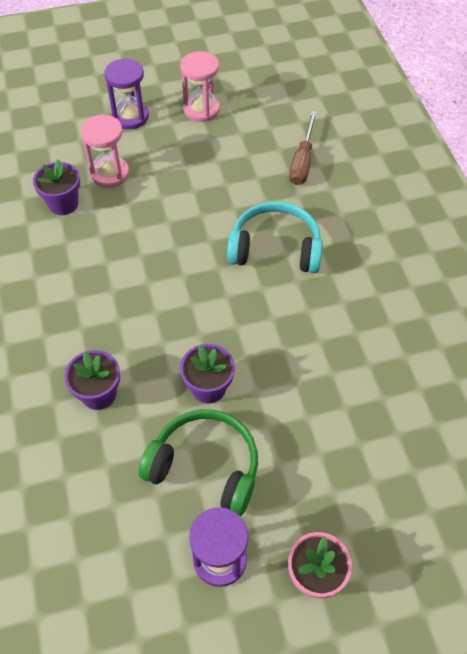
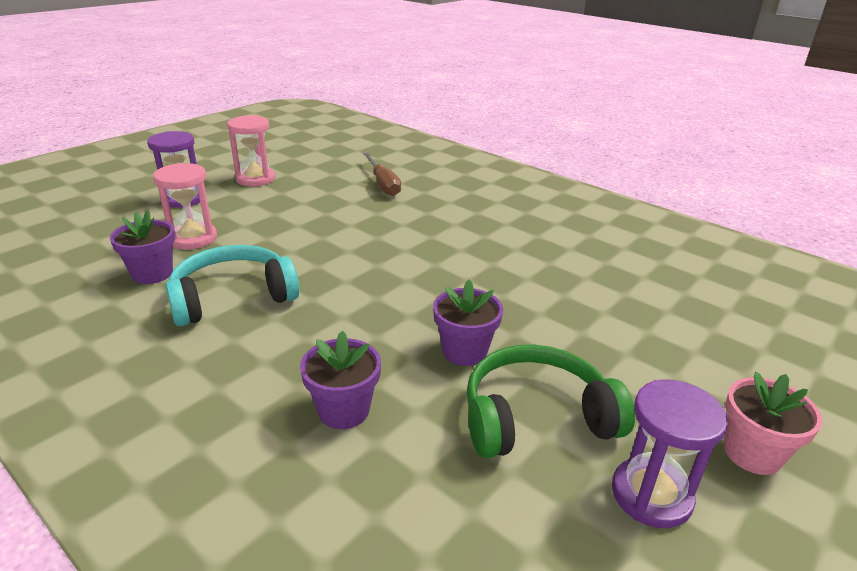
camera: 35 degrees left, 25 degrees down
turquoise headphones [227,202,323,273] -> turquoise headphones moved to [165,245,299,326]

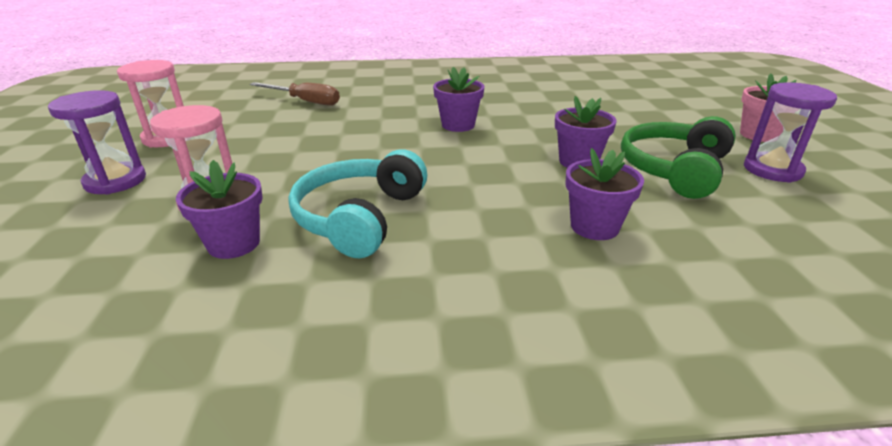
camera: 45 degrees left, 0 degrees up
none -> purple flower pot [433,67,485,132]

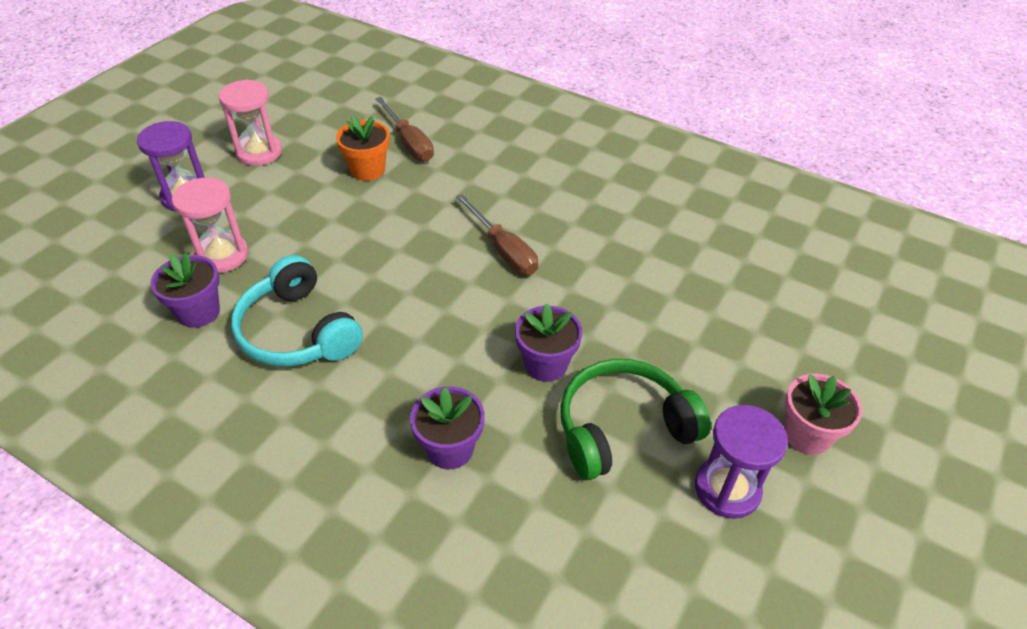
camera: 35 degrees right, 15 degrees up
turquoise headphones [288,150,427,258] -> turquoise headphones turned 90 degrees counterclockwise [231,255,363,366]
purple flower pot [433,67,485,132] -> brown screwdriver [456,194,538,275]
none -> orange flower pot [336,115,390,181]

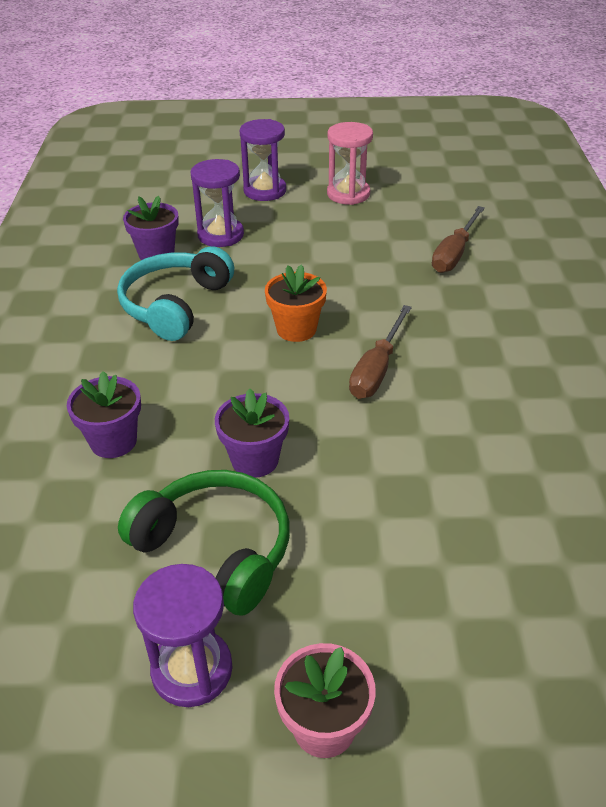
camera: 60 degrees right, 5 degrees down
pink hourglass [172,177,248,273] -> purple hourglass [190,159,244,247]
orange flower pot [336,115,390,181] -> orange flower pot moved to [265,264,327,342]

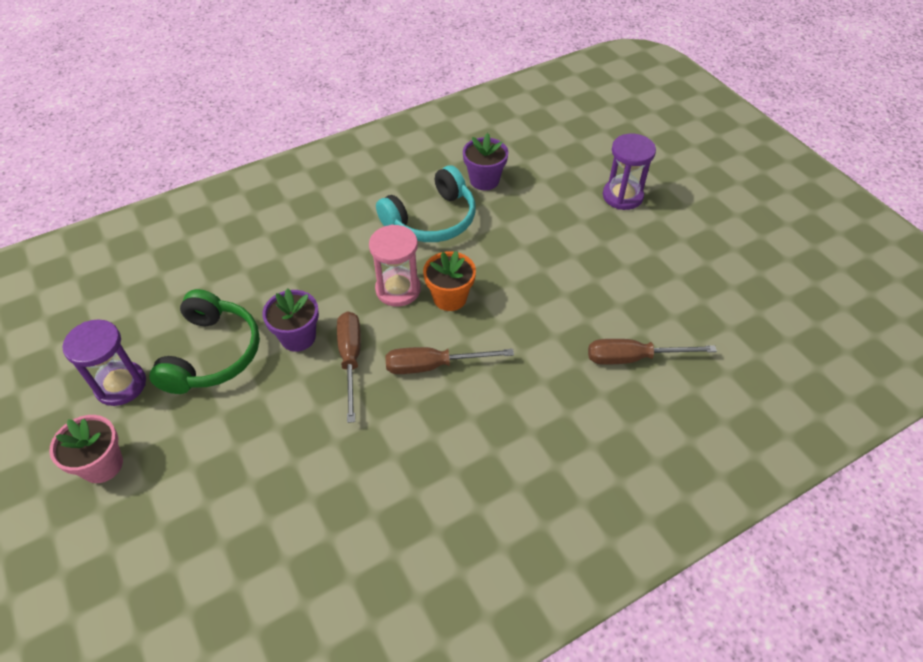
camera: 60 degrees right, 10 degrees up
purple flower pot [67,371,141,458] -> none
turquoise headphones [117,246,234,341] -> turquoise headphones turned 150 degrees clockwise [376,165,476,242]
purple hourglass [190,159,244,247] -> none
pink hourglass [327,122,373,205] -> pink hourglass moved to [369,225,421,307]
none -> brown screwdriver [337,311,361,423]

